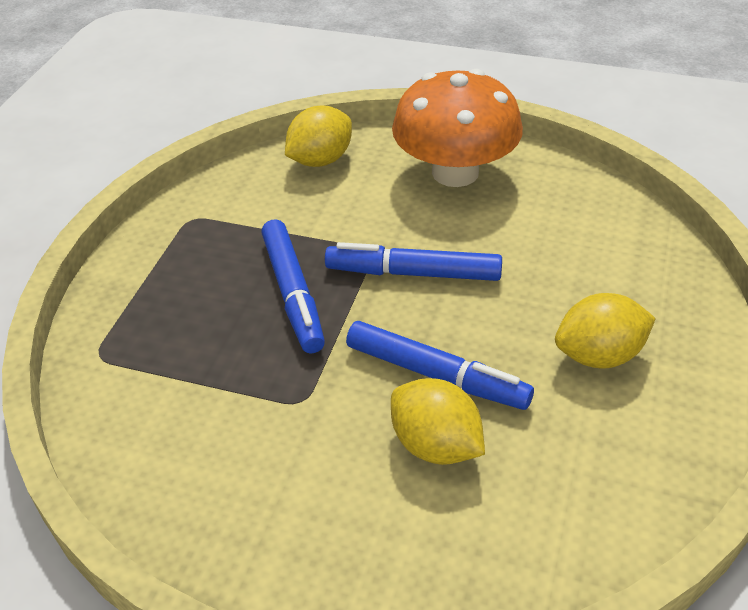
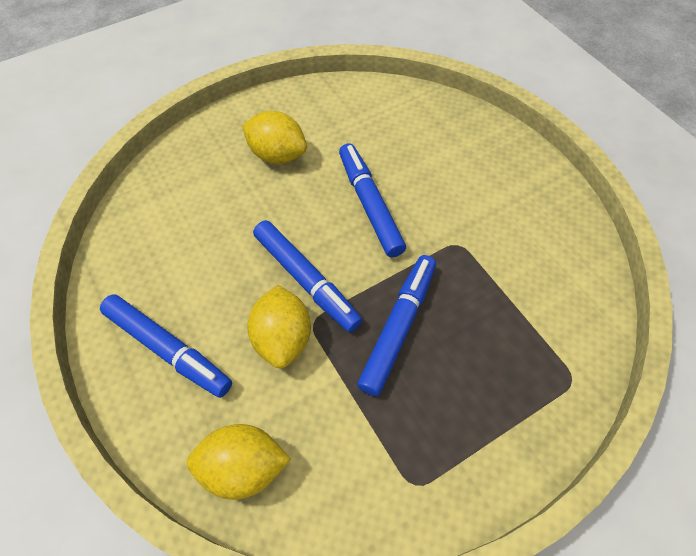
camera: 140 degrees left, 15 degrees up
yellow lemon [391,378,485,465] -> yellow lemon moved to [247,285,311,368]
orange mushroom [392,69,523,187] -> blue marker [100,295,232,398]

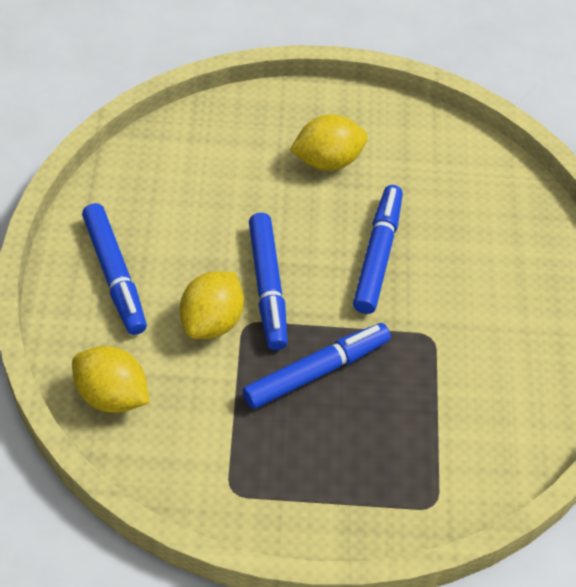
camera: 30 degrees right, 5 degrees down
yellow lemon [242,111,307,164] -> yellow lemon turned 75 degrees counterclockwise [290,114,368,171]

